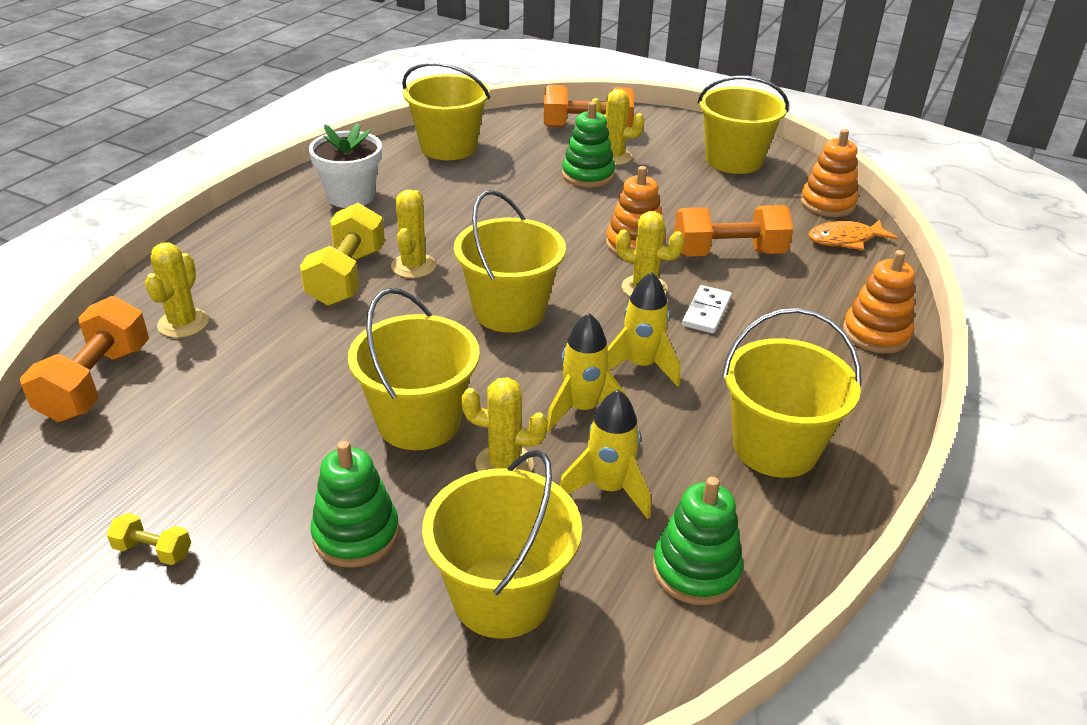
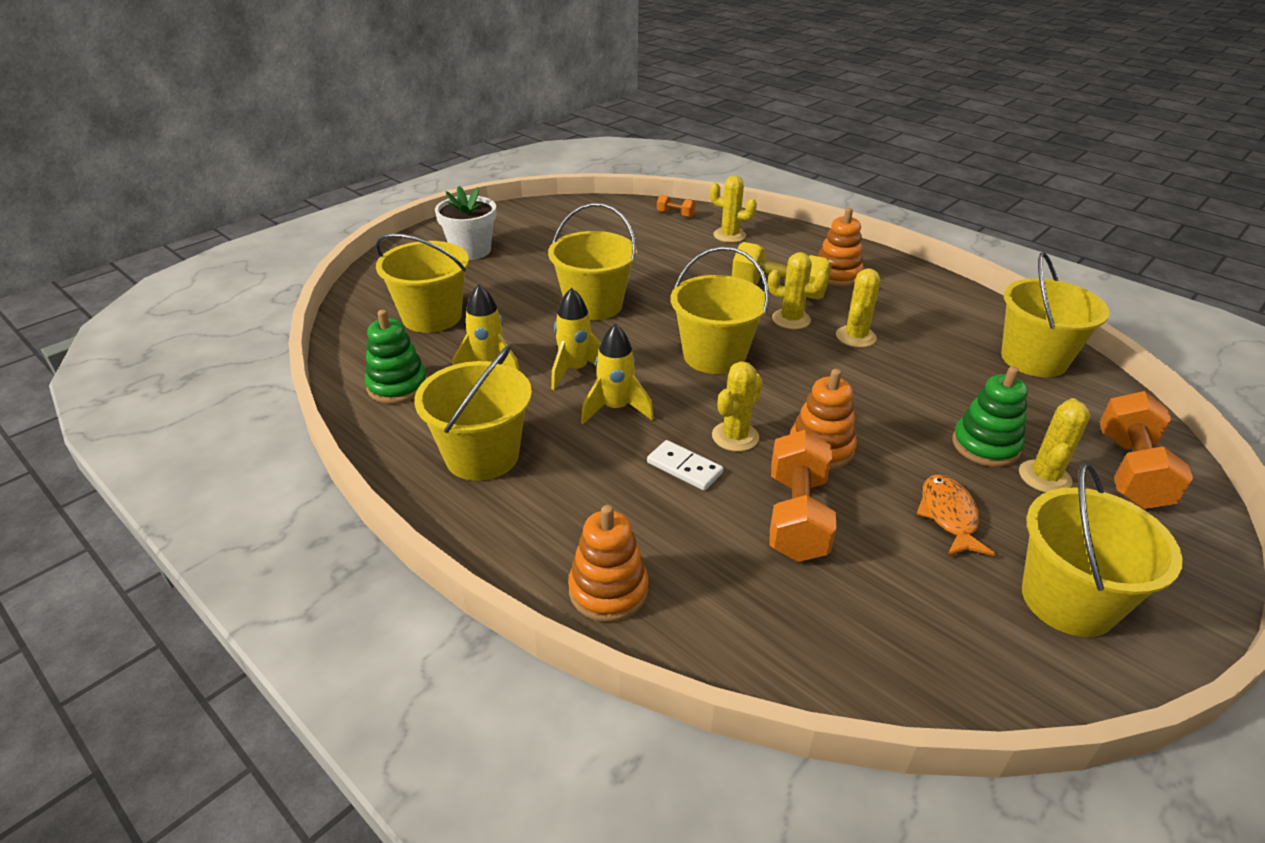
camera: 105 degrees right, 0 degrees up
orange dumbbell [20,296,149,422] -> orange dumbbell [657,194,695,218], size x0.47
yellow dumbbell [107,513,191,565] -> none
white flower pot [309,124,382,208] -> white flower pot moved to [435,186,496,260]
green stacking toy [310,441,399,568] -> none
yellow cactus [461,377,548,472] -> yellow cactus moved to [836,268,880,348]
orange stacking toy [800,129,858,217] -> orange stacking toy moved to [818,208,864,287]
orange fish [808,219,898,250] -> orange fish moved to [917,474,995,556]

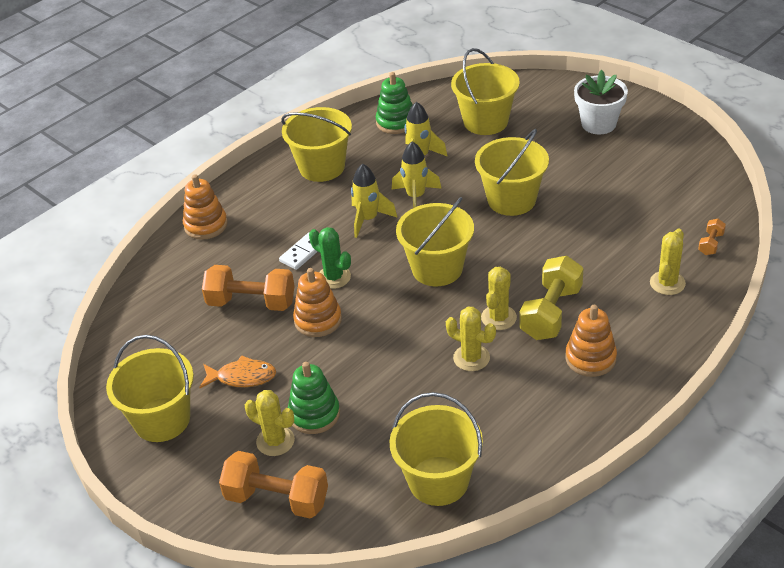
camera: 95 degrees right, 5 degrees up
yellow cactus [712,361,763,452] -> green cactus [309,227,351,289]

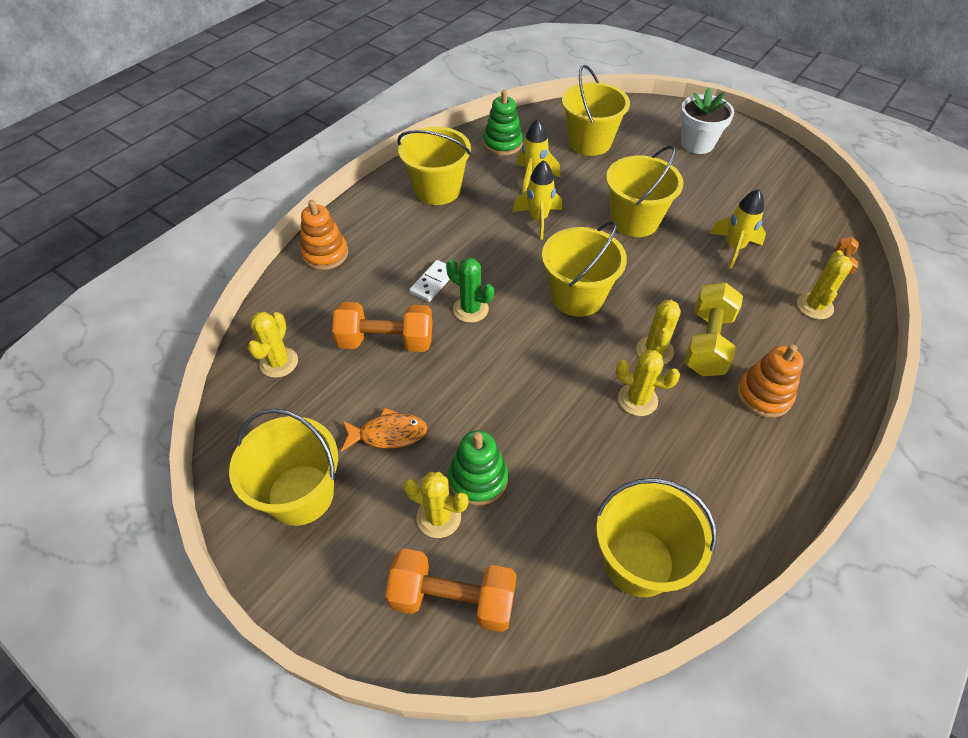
camera: 10 degrees left, 10 degrees up
orange stacking toy [293,268,342,337] -> none
yellow rocket [351,164,397,238] -> yellow rocket moved to [710,189,766,269]
none -> yellow cactus [248,312,298,378]

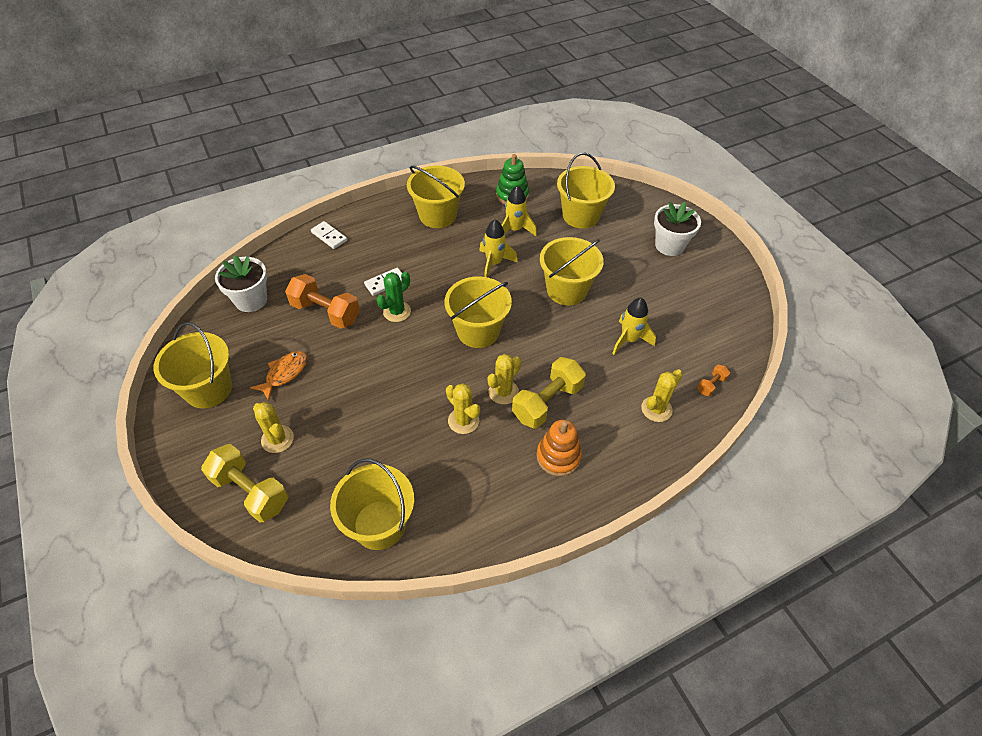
camera: 25 degrees right, 0 degrees up
yellow cactus [248,312,298,378] -> white flower pot [215,255,267,312]
orange stacking toy [300,200,348,270] -> white domino [311,221,347,249]
orange fish [341,408,427,452] -> orange fish turned 75 degrees counterclockwise [250,351,307,401]
orange dumbbell [385,548,517,632] -> yellow dumbbell [201,444,288,522]
green cactus [446,258,494,323] -> green cactus turned 75 degrees clockwise [376,272,411,322]
green stacking toy [449,430,508,506] -> none

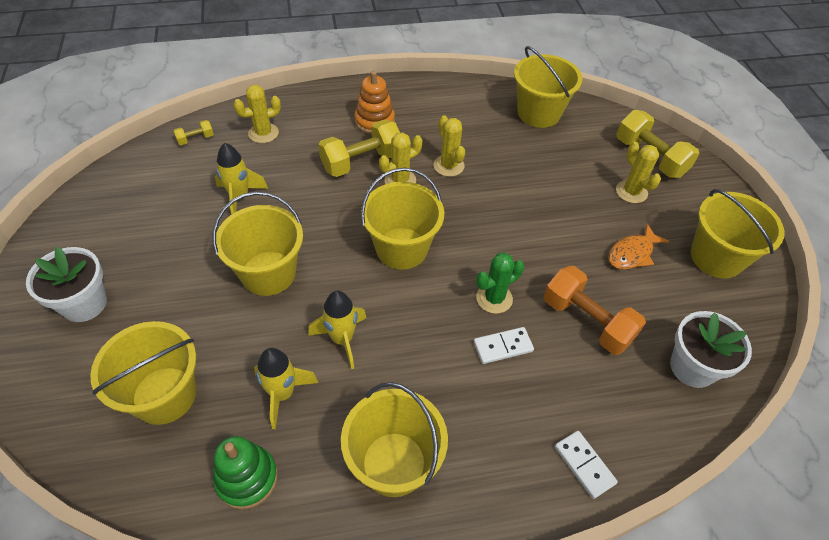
camera: 165 degrees left, 0 degrees up
orange dumbbell [697,364,730,396] -> yellow dumbbell [173,120,214,145]

